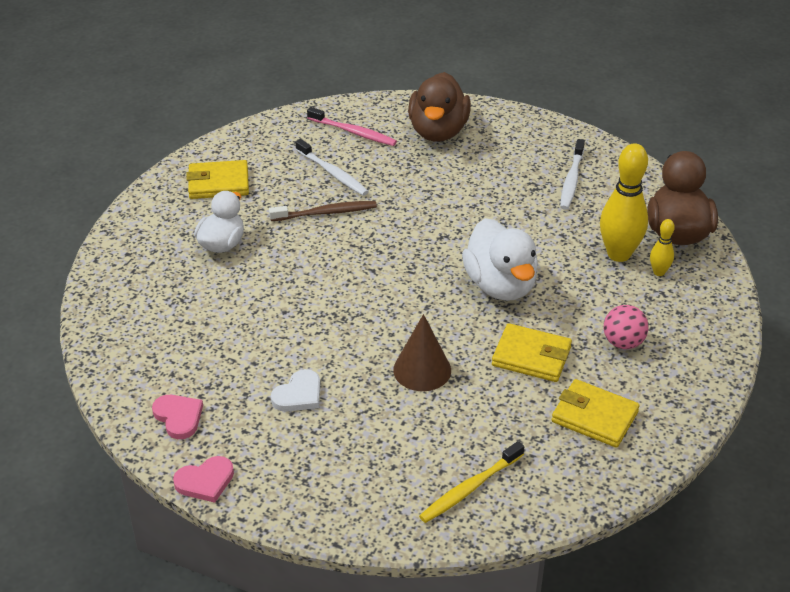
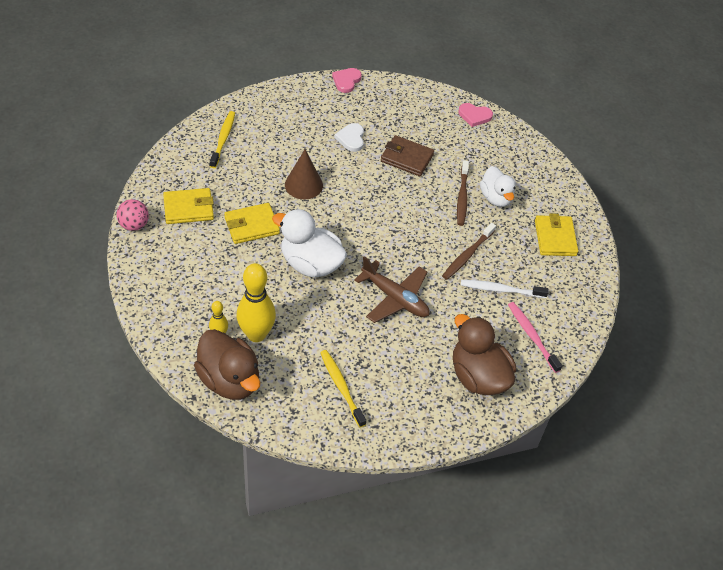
camera: 135 degrees right, 10 degrees up
pink heart [152,395,203,439] -> pink heart moved to [458,103,493,127]
yellow wallet [186,160,249,199] -> yellow wallet turned 45 degrees counterclockwise [535,213,578,256]
pink toothbrush [307,107,397,146] -> pink toothbrush turned 75 degrees clockwise [508,302,562,373]
white toothbrush [560,139,585,210] -> yellow toothbrush [320,350,366,427]
pink ball [604,305,648,349] -> pink ball moved to [116,199,149,231]
none -> brown plane [354,256,430,323]
none -> brown wallet [381,135,434,176]
none -> brown toothbrush [457,161,469,226]

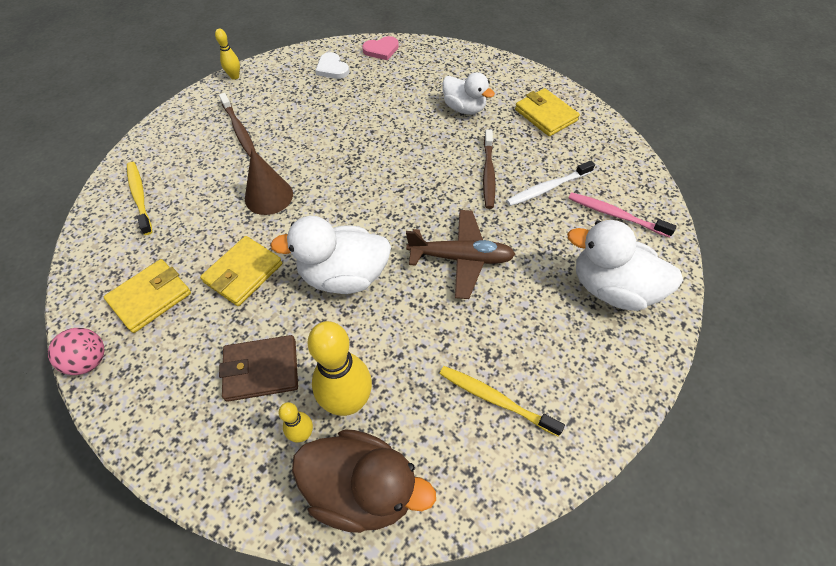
camera: 30 degrees left, 5 degrees up
pink heart [332,68,362,93] -> yellow bowling pin [215,29,240,80]
white heart [335,123,364,152] -> white heart moved to [315,52,349,79]
brown wallet [381,135,434,176] -> brown wallet moved to [219,335,298,402]
brown duck [453,314,516,395] -> white duck [567,220,683,311]
brown toothbrush [457,161,469,226] -> brown toothbrush moved to [219,93,256,157]

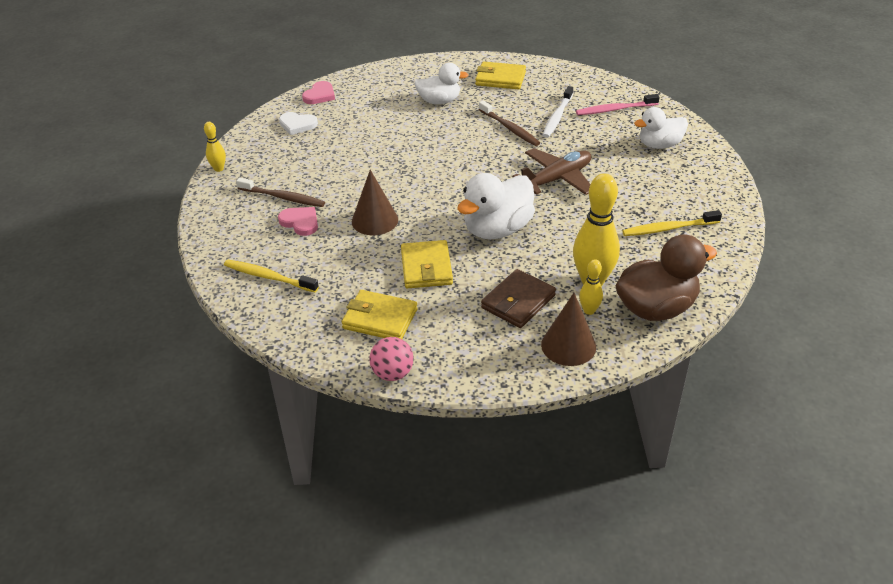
camera: 40 degrees left, 15 degrees down
yellow wallet [104,259,191,333] -> yellow wallet turned 75 degrees counterclockwise [342,290,417,339]
white duck [567,220,683,311] -> white duck [634,107,688,149], size x0.67
none -> pink heart [278,207,318,236]
none -> brown cone [541,293,596,366]

